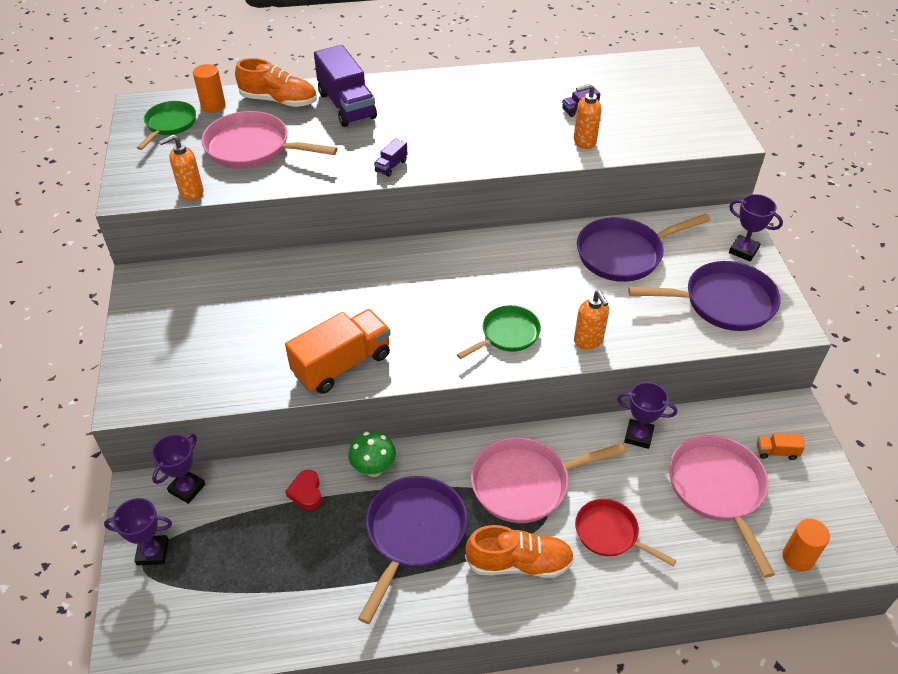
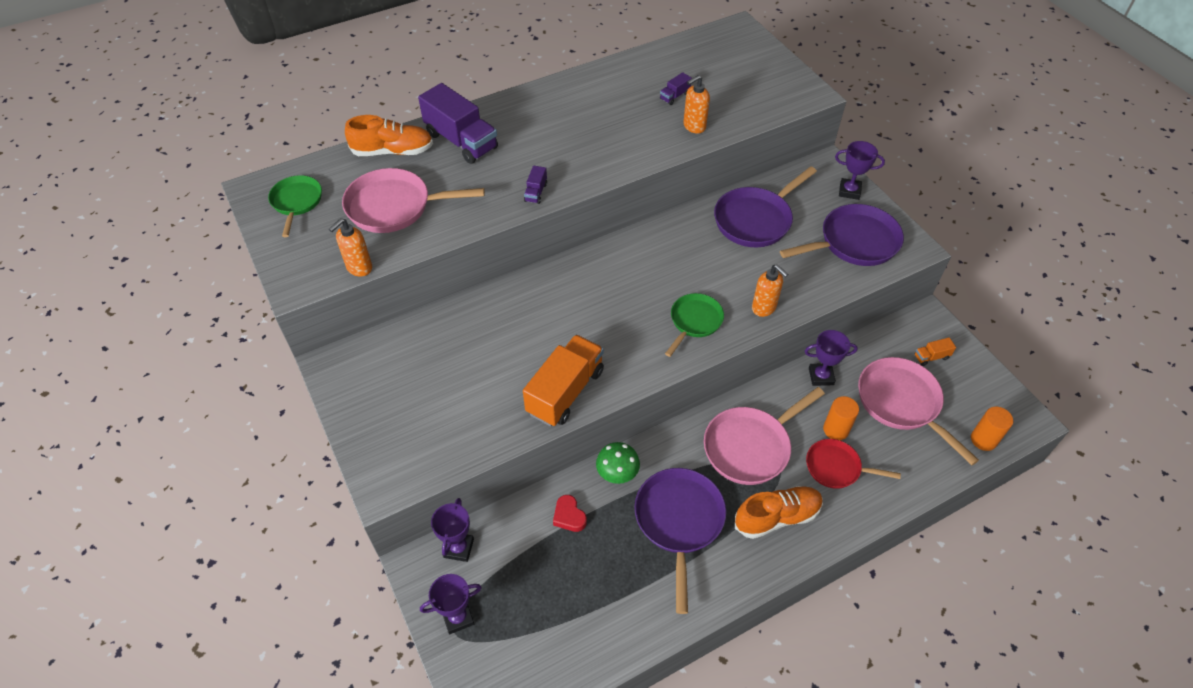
camera: 20 degrees left, 5 degrees up
orange cylinder [193,64,226,113] -> orange cylinder moved to [823,396,859,440]

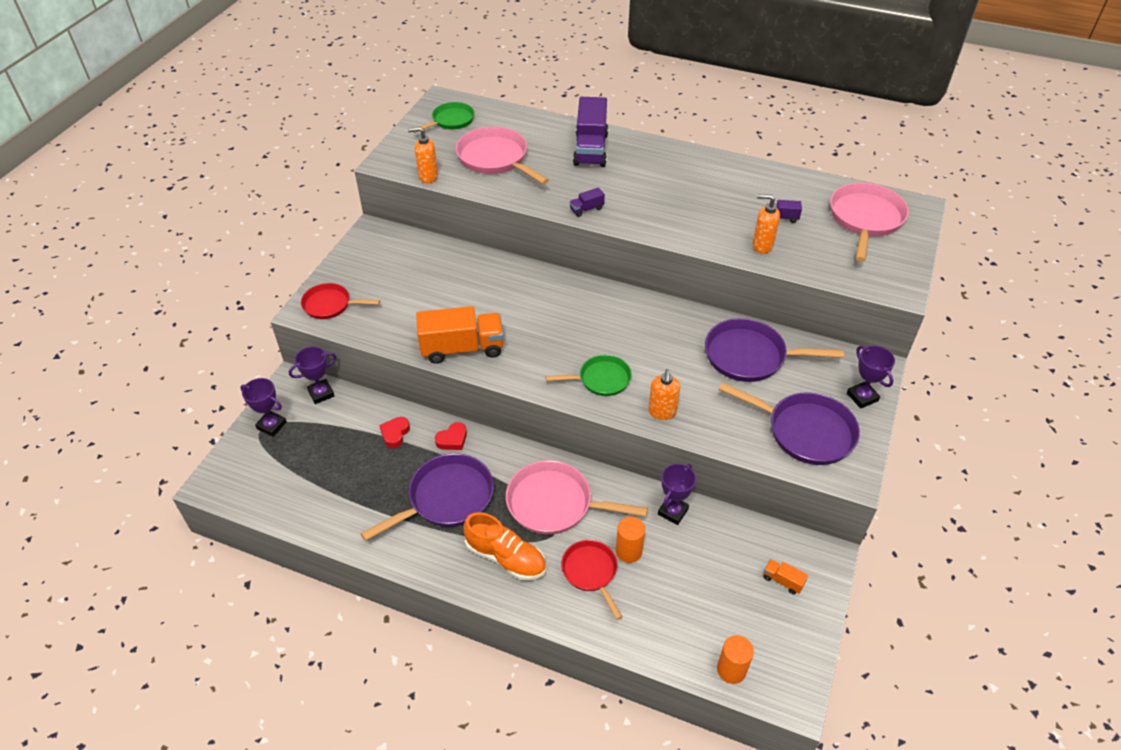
camera: 50 degrees right, 5 degrees down
orange shoe [345,115,433,156] -> none
green mushroom [596,442,640,484] -> red heart [435,422,467,450]
purple trophy [805,330,858,386] -> purple trophy turned 75 degrees clockwise [658,464,696,525]
pink pan [858,357,979,465] -> pink pan moved to [830,183,909,262]
none -> red pan [301,283,380,319]

